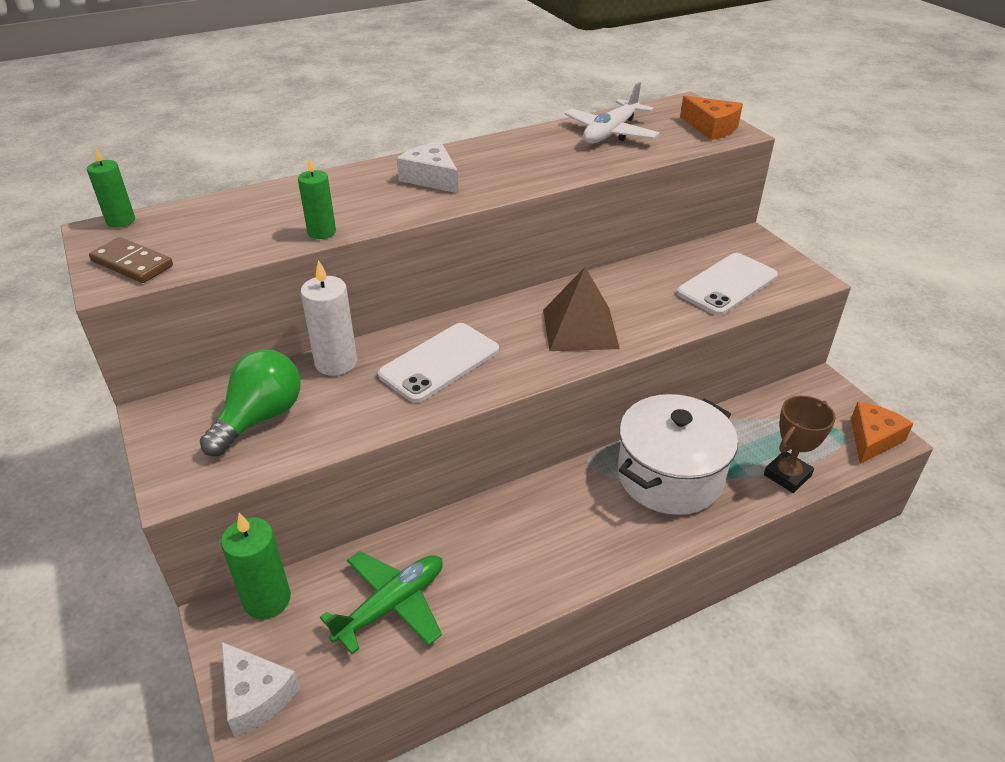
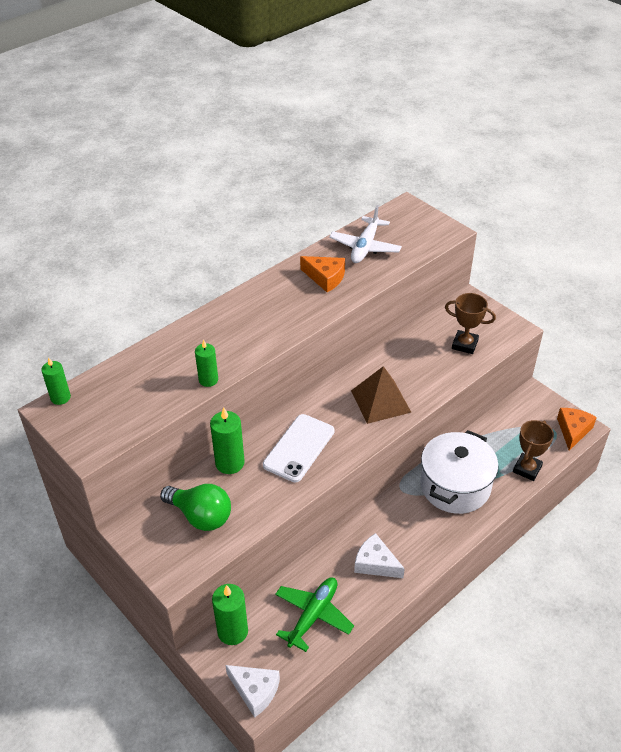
camera: 15 degrees left, 5 degrees up
brown domino [89,237,173,283] -> none
green light bulb [200,349,301,456] -> green light bulb turned 105 degrees clockwise [160,484,231,531]
white candle [301,260,357,376] -> green candle [210,408,245,474]
white cheese [397,141,459,193] -> white cheese moved to [354,533,405,578]
white phone [677,253,778,316] -> brown trophy [445,293,496,354]
orange cheese [680,96,743,140] -> orange cheese moved to [300,256,345,293]

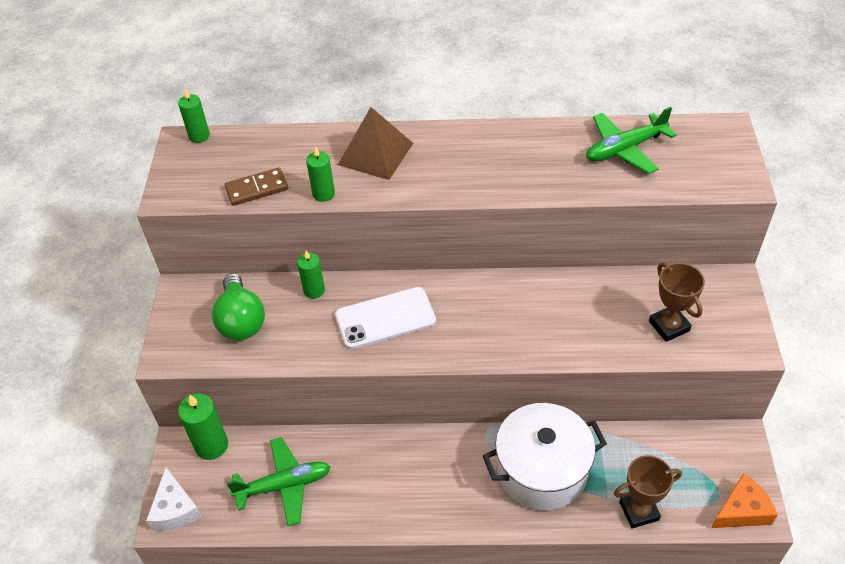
camera: 45 degrees right, 5 degrees up
green candle [210,408,245,474] -> green candle [297,251,325,299], size x0.65
orange cheese [300,256,345,293] -> none
white plane [329,205,402,263] -> green plane [586,107,677,174]
brown pyramid [351,366,412,424] -> brown pyramid moved to [338,107,413,180]
white cheese [354,533,405,578] -> none
none -> brown domino [225,167,288,206]

